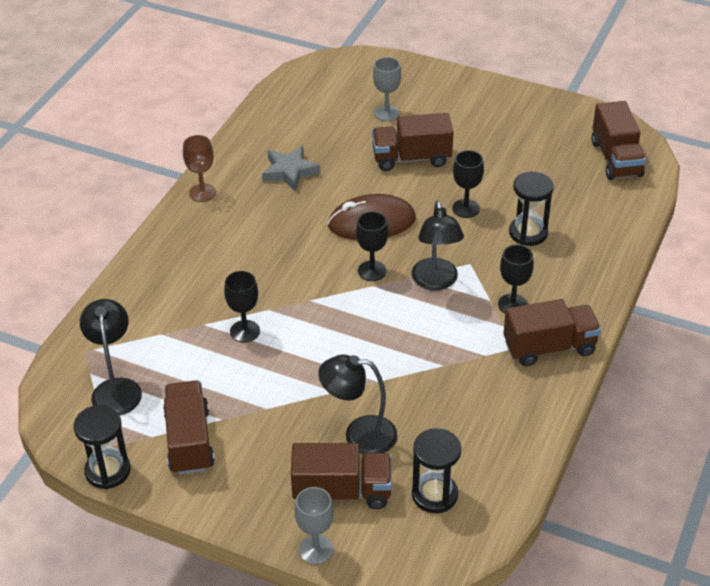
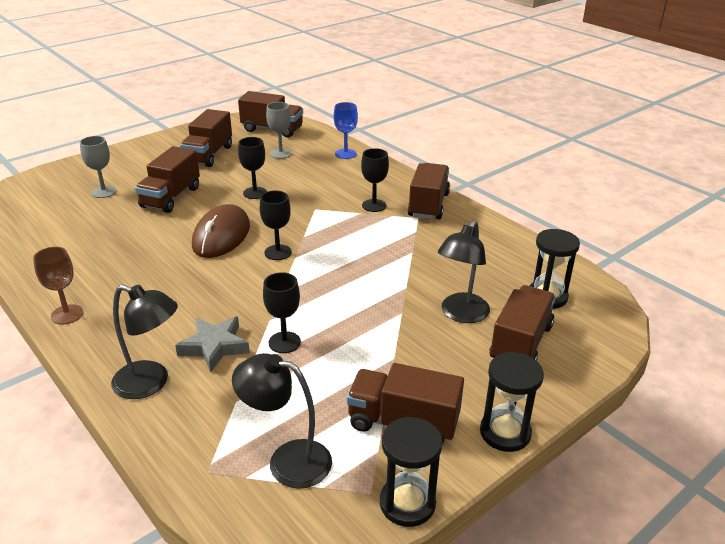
camera: 65 degrees left, 10 degrees down
grey star [262,146,320,191] -> grey star moved to [175,317,250,372]
grey goblet [294,487,334,565] -> grey goblet moved to [266,102,292,159]
black lamp [412,200,464,290] -> black lamp moved to [111,284,178,399]
black hourglass [509,172,554,246] -> black hourglass moved to [480,352,544,452]
none -> brown truck [180,109,232,167]
none -> blue goblet [334,102,358,159]

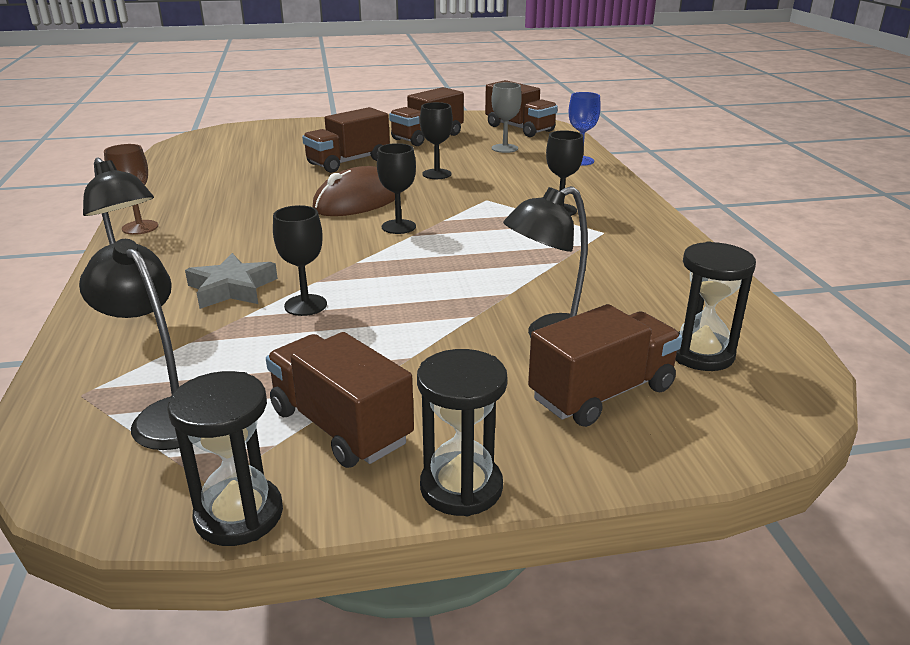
camera: 30 degrees right, 5 degrees down
grey goblet [80,136,116,198] -> none
brown truck [407,163,450,219] -> none

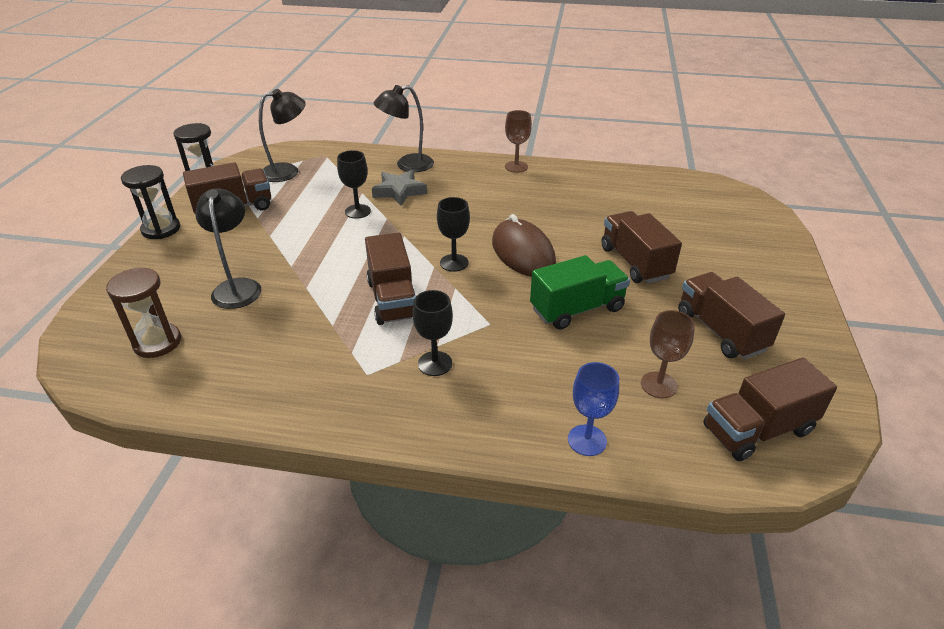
camera: 110 degrees right, 10 degrees up
black goblet [420,102,453,179] -> green truck [530,255,630,330]
grey goblet [492,82,522,153] -> brown goblet [641,310,695,398]
brown truck [528,304,682,427] -> brown truck moved to [365,232,416,325]
black hourglass [675,242,756,371] -> brown hourglass [106,268,181,358]

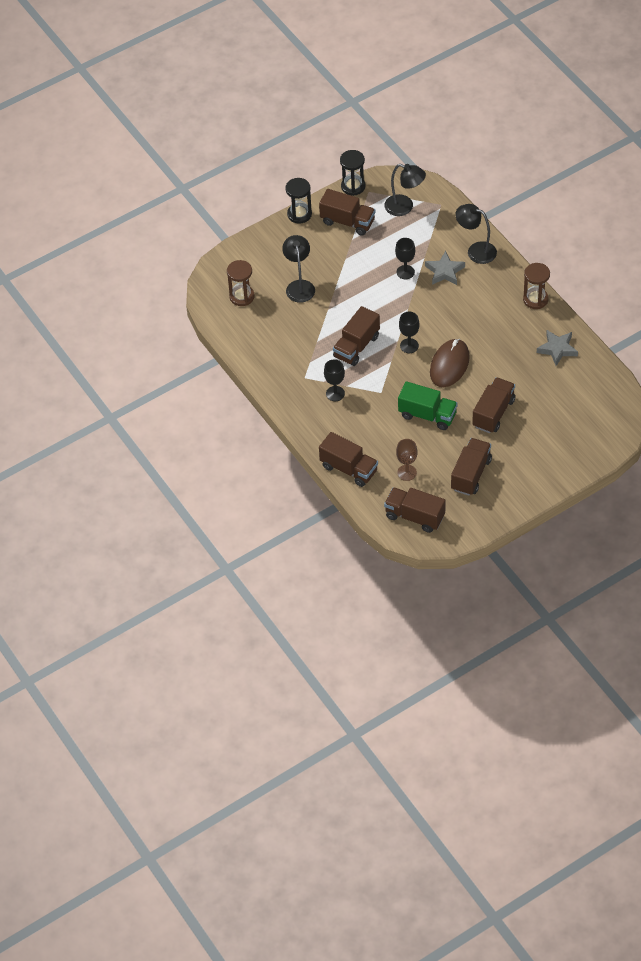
camera: 50 degrees right, 15 degrees up
black lamp [195,188,261,309] -> black lamp turned 45 degrees counterclockwise [282,235,315,303]
brown goblet [505,110,532,173] -> brown hourglass [523,263,550,309]
blue goblet [568,362,619,456] -> brown truck [319,432,378,487]
none -> grey star [537,330,578,366]

